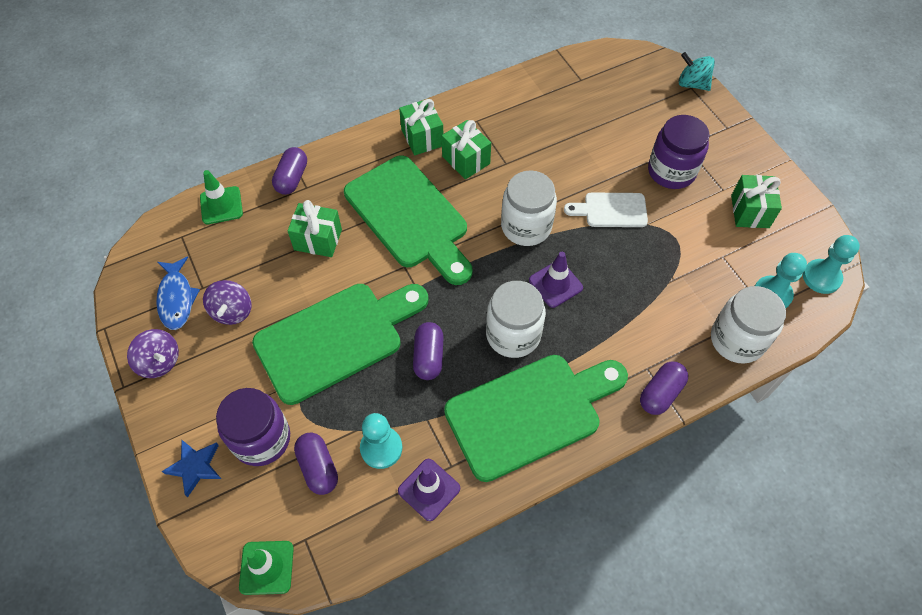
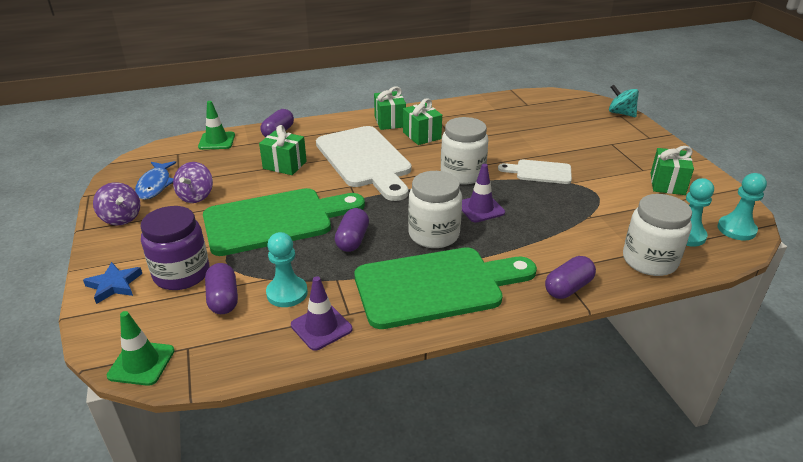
camera: 10 degrees right, 25 degrees down
green cutting board [344,155,472,285] -> white cutting board [316,126,411,201]
purple jar [648,115,710,189] -> none

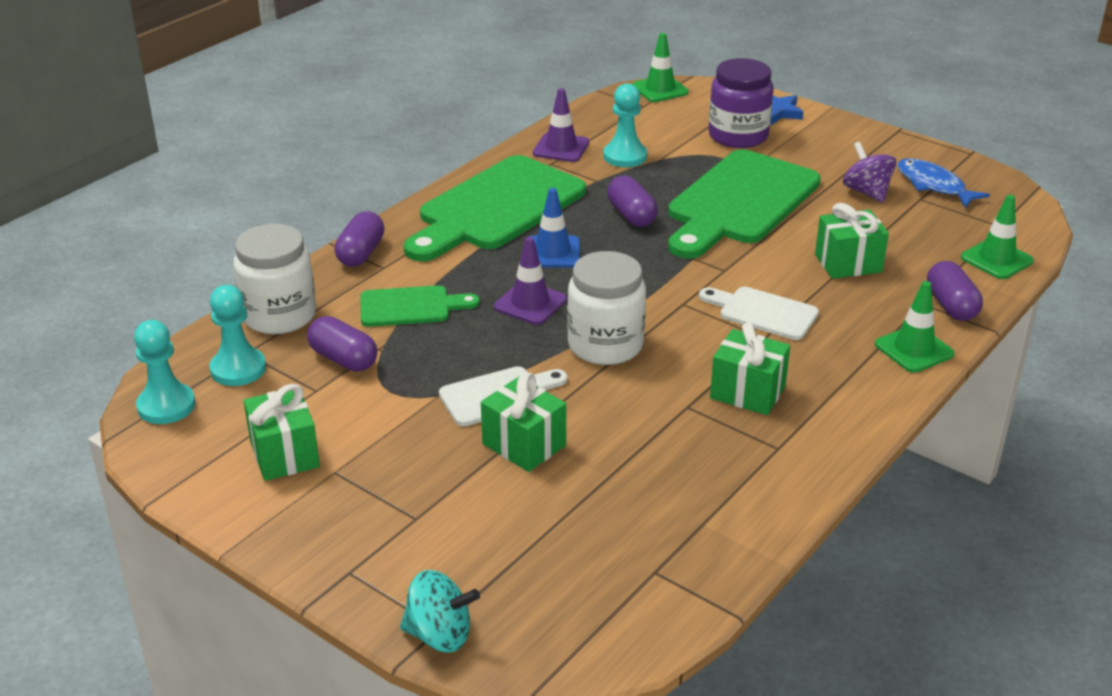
camera: 145 degrees right, 0 degrees up
purple spinning top [93,182,140,225] -> none
purple capsule [205,263,238,314] -> purple capsule moved to [307,316,377,372]
white cutting board [316,126,411,201] -> white cutting board [699,287,819,340], size x0.51
green gift [374,86,406,130] -> green gift moved to [481,372,566,472]
white jar [408,171,462,248] -> blue traffic cone [529,188,580,267]
none -> green cutting board [360,285,480,327]
none -> green traffic cone [875,281,955,373]

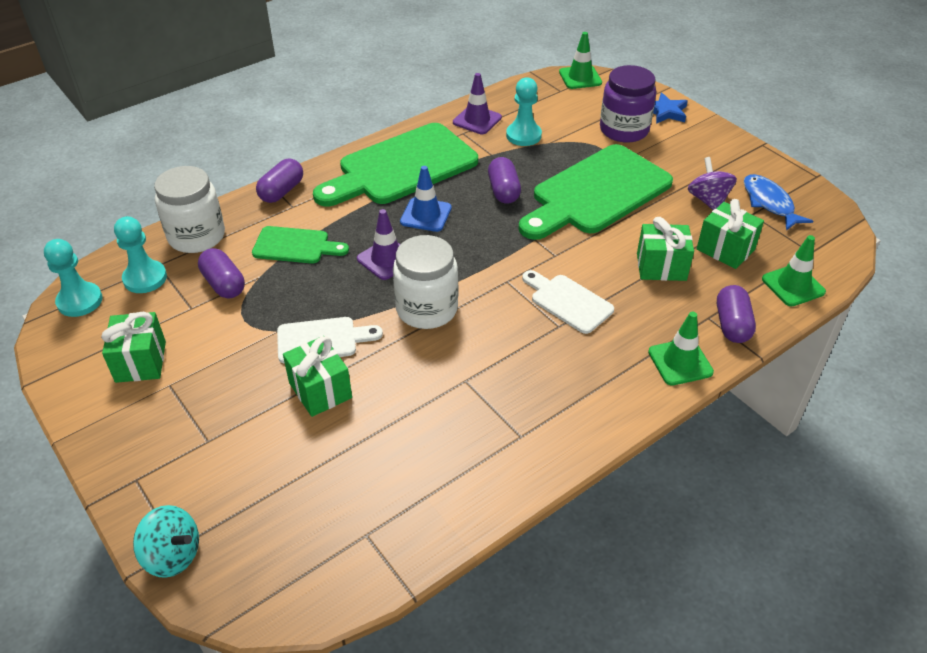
camera: 15 degrees right, 10 degrees up
green gift [710,322,790,415] -> green gift moved to [697,199,764,269]

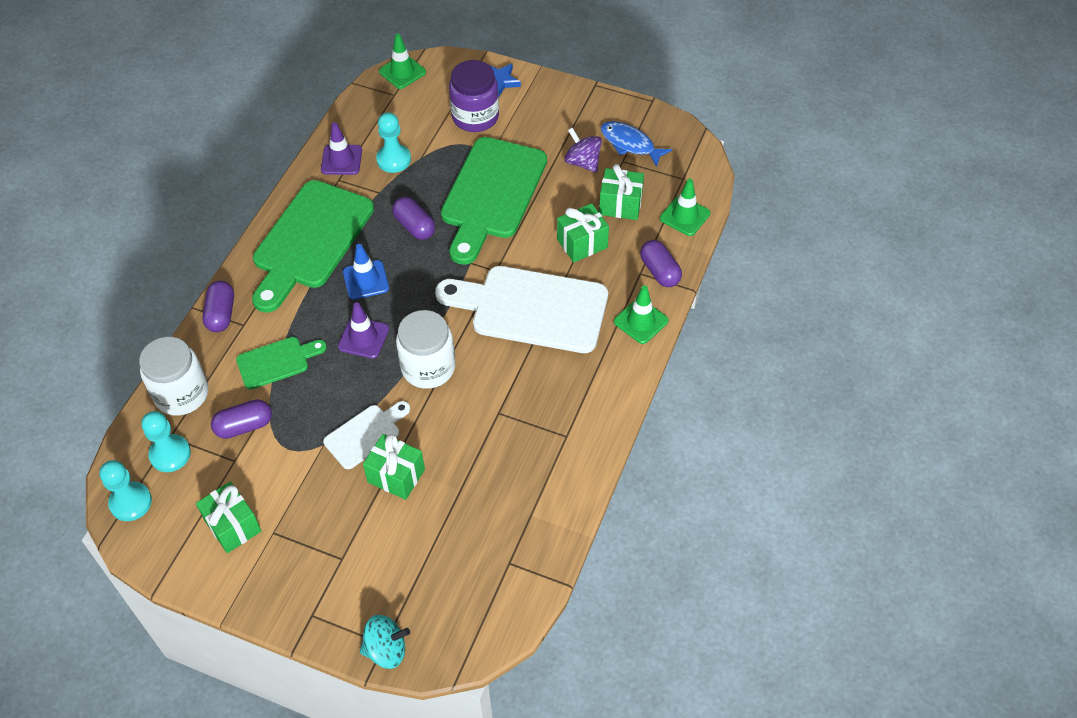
camera: 30 degrees left, 10 degrees up
purple capsule [198,248,245,298] -> purple capsule turned 45 degrees counterclockwise [211,399,272,439]
white cutting board [522,270,614,334] -> white cutting board [435,266,608,353], size x1.98

